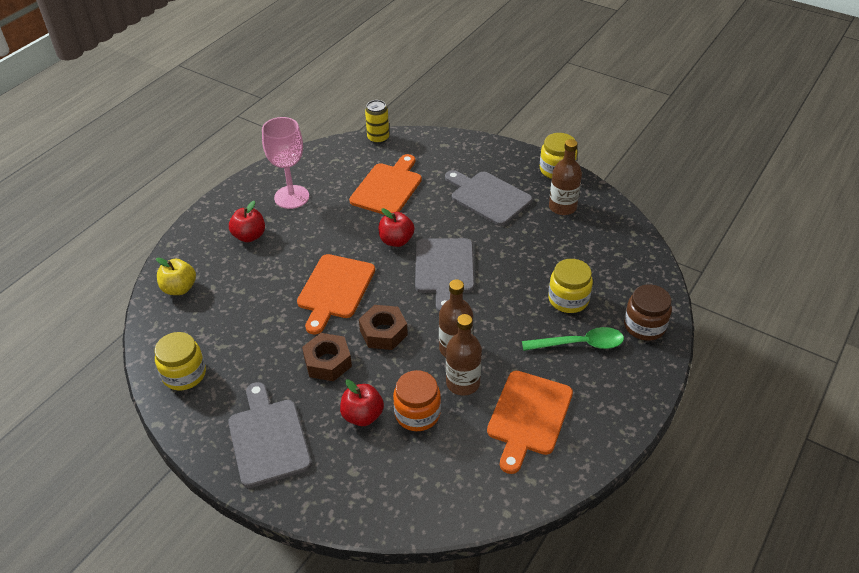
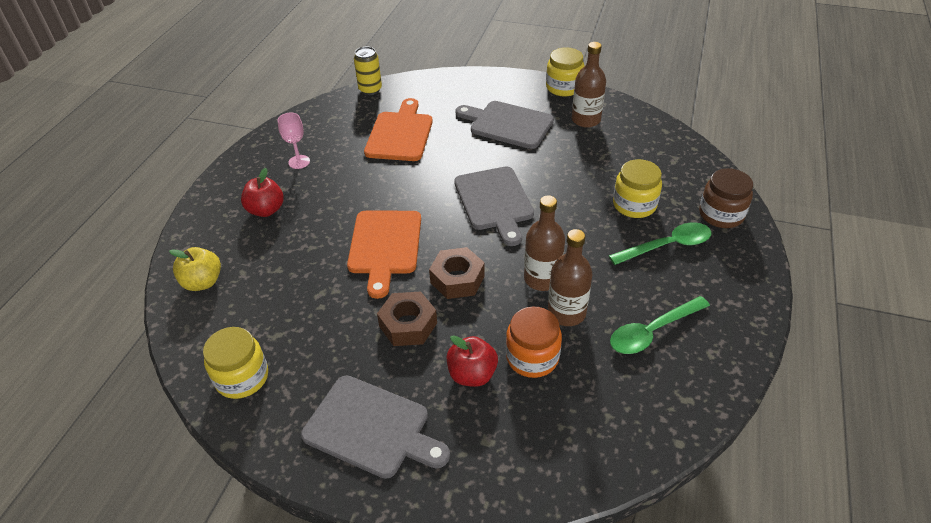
camera: 15 degrees left, 0 degrees up
grey cutting board [228,382,311,488] -> grey cutting board turned 150 degrees clockwise [301,376,450,479]
pink goblet [262,117,309,209] -> pink goblet [277,113,310,169], size x0.55
red apple [379,208,414,247] -> none
orange cutting board [487,371,573,474] -> green spoon [610,296,710,354]

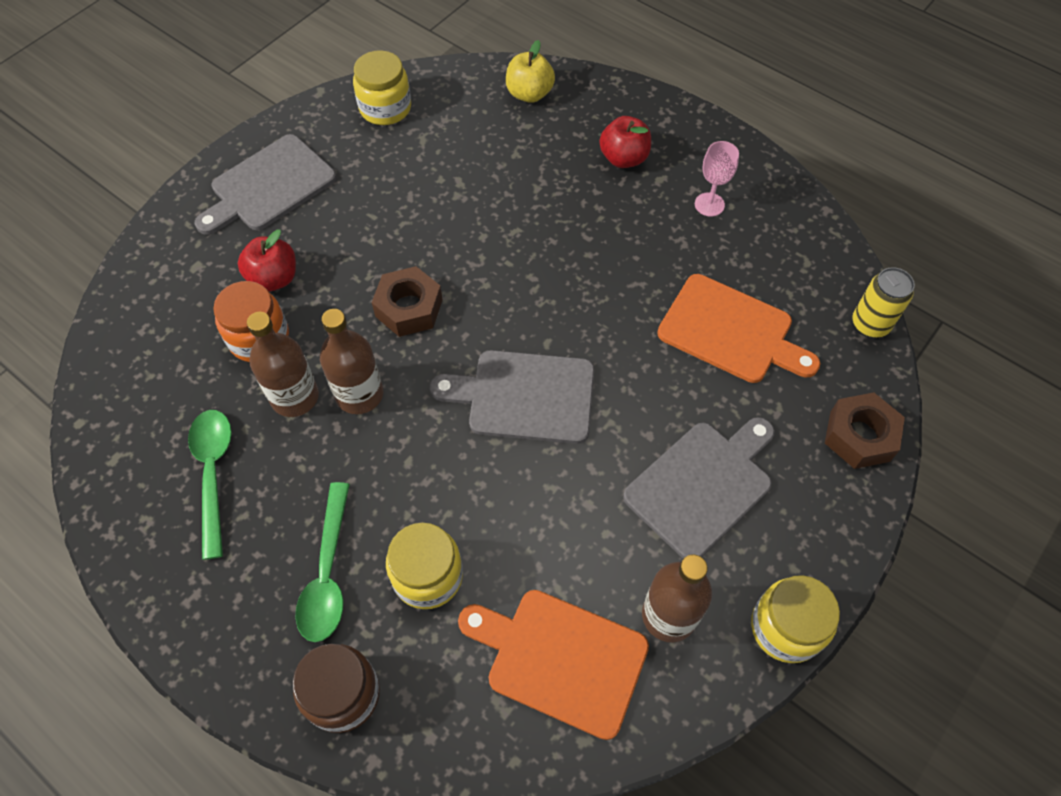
camera: 110 degrees right, 15 degrees up
orange cutting board [347,211,421,299] -> orange cutting board moved to [458,590,649,740]
brown nut [377,292,437,346] -> brown nut moved to [825,392,905,469]

